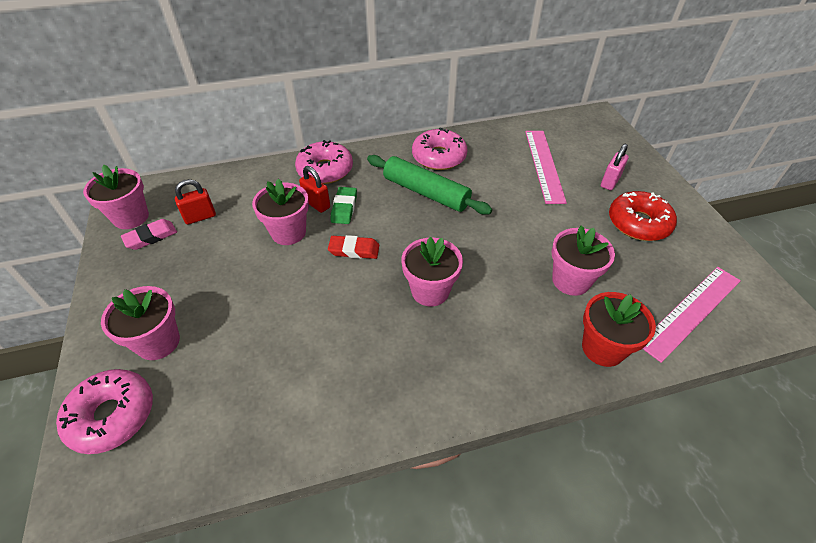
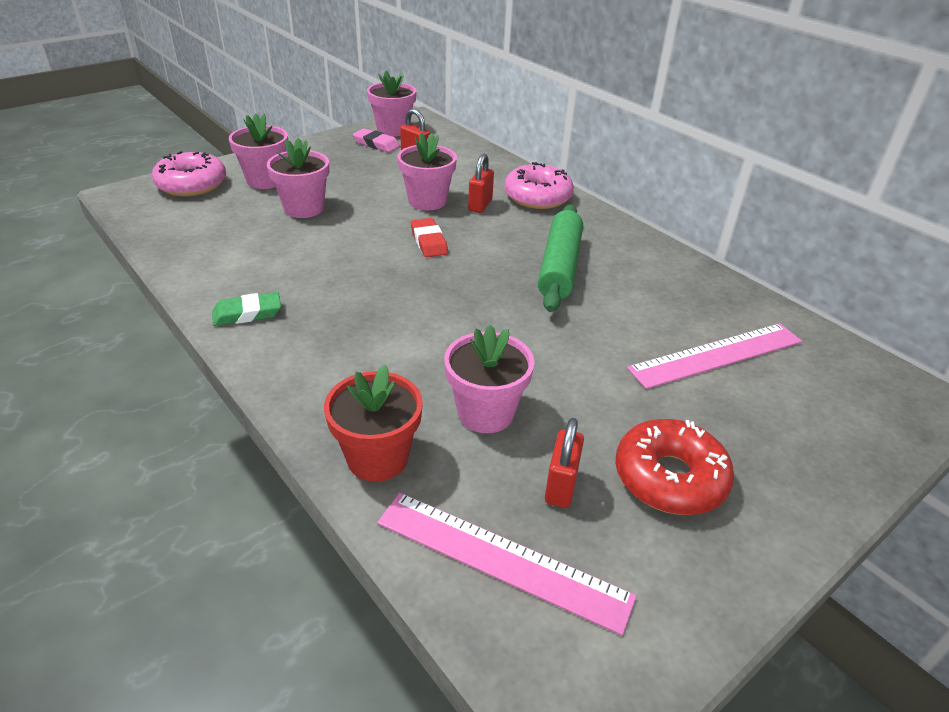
camera: 65 degrees right, 10 degrees down
green eraser [331,187,357,224] -> green eraser moved to [212,292,281,326]
pink flower pot [401,237,463,306] -> pink flower pot moved to [267,138,329,218]
pink donut [412,128,467,170] -> none
pink padlock [601,144,629,190] -> none
none -> red padlock [545,418,584,508]

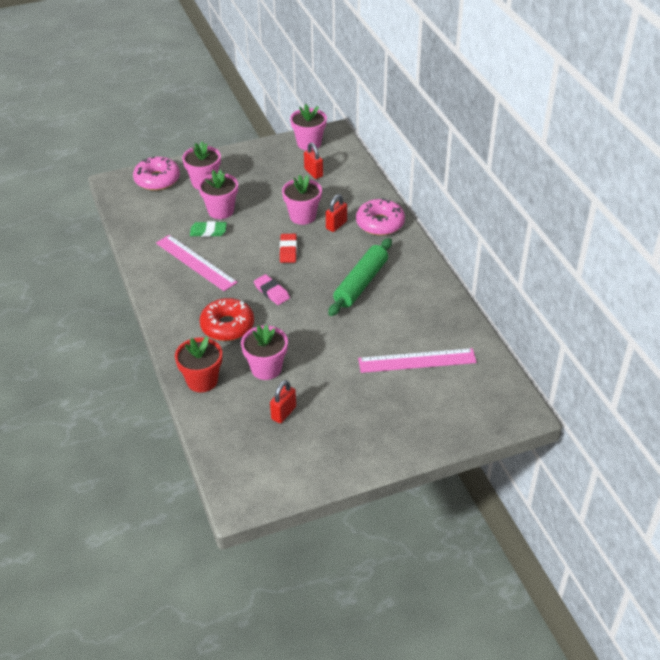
camera: 20 degrees right, 5 degrees up
green eraser [212,292,281,326] -> green eraser moved to [190,221,227,237]
pink eraser [353,128,400,152] -> pink eraser moved to [254,274,290,305]
pink ruler [377,493,637,635] -> pink ruler moved to [156,235,238,291]
red donut [616,419,734,515] -> red donut moved to [200,298,254,341]

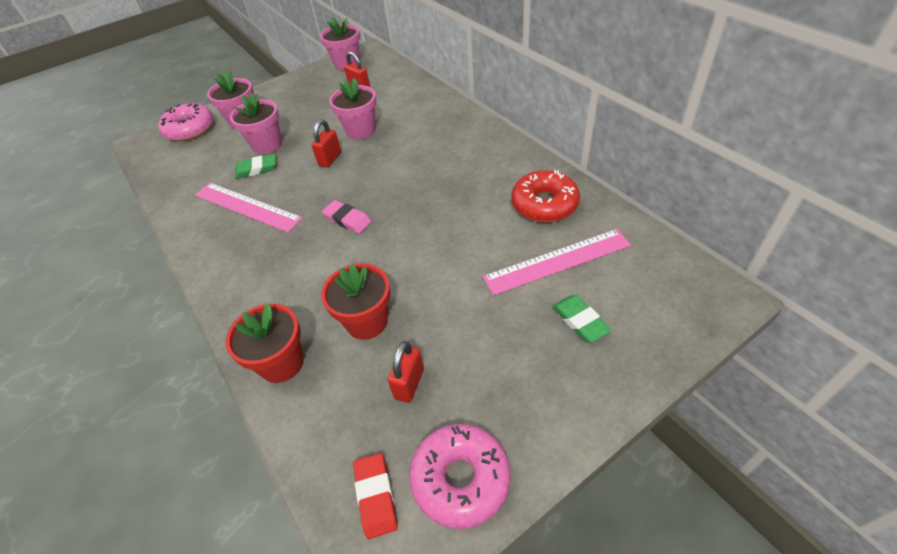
camera: 10 degrees left, 5 degrees up
red donut [200,298,254,341] -> red donut moved to [511,170,580,222]
pink flower pot [241,325,288,380] -> red flower pot [321,263,390,340]
red eraser [280,234,297,263] -> red eraser moved to [353,453,398,539]
red padlock [326,194,347,232] -> red padlock moved to [311,119,341,167]
green rolling pin [328,238,392,316] -> none
pink donut [356,198,405,236] -> pink donut moved to [409,424,510,529]
none -> green eraser [552,295,612,342]

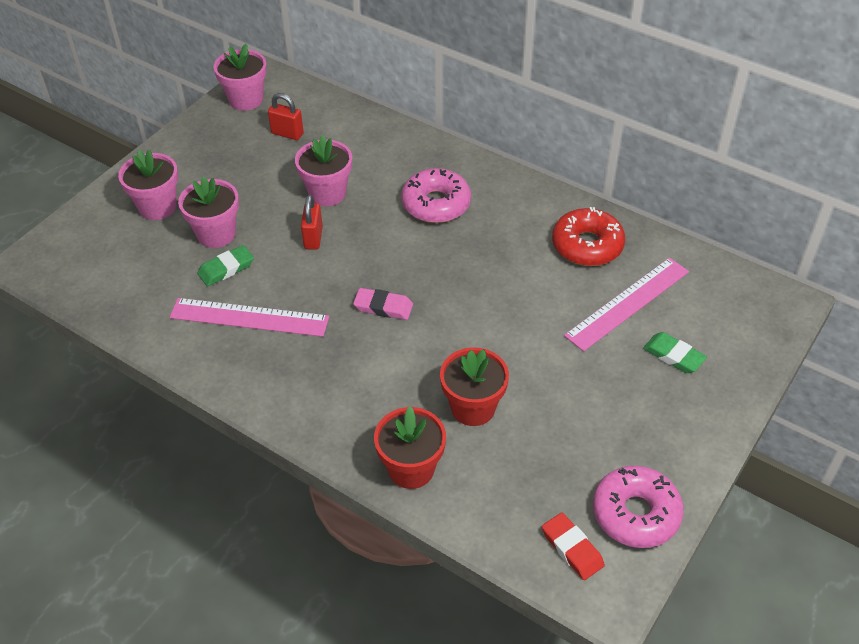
camera: 25 degrees left, 0 degrees up
pink donut [158,103,213,141] -> pink donut moved to [401,168,471,223]
red padlock [388,341,424,403] -> none

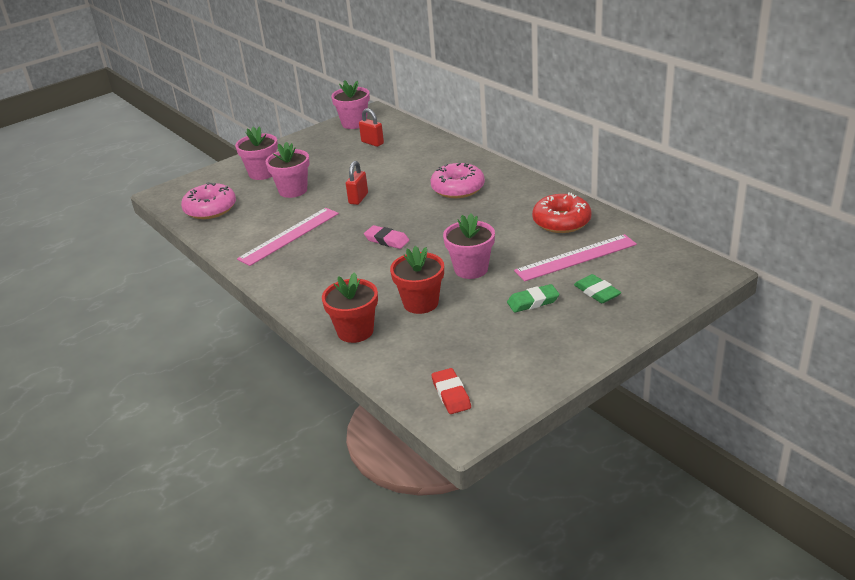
camera: 20 degrees right, 15 degrees down
pink ruler [169,298,329,337] -> pink ruler turned 75 degrees counterclockwise [237,208,339,266]
green eraser [197,245,254,286] -> green eraser moved to [507,284,560,313]
pink flower pot [295,135,352,206] -> pink flower pot moved to [443,213,495,279]
pink donut [593,466,684,548] -> pink donut moved to [181,182,236,219]

